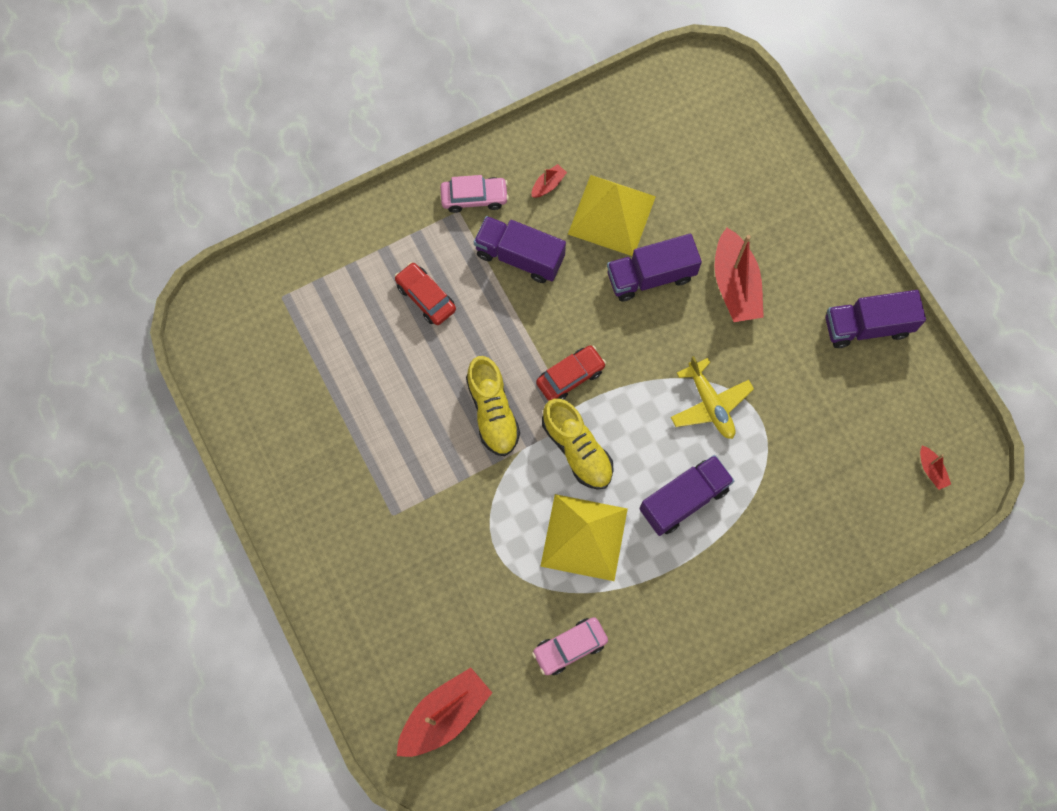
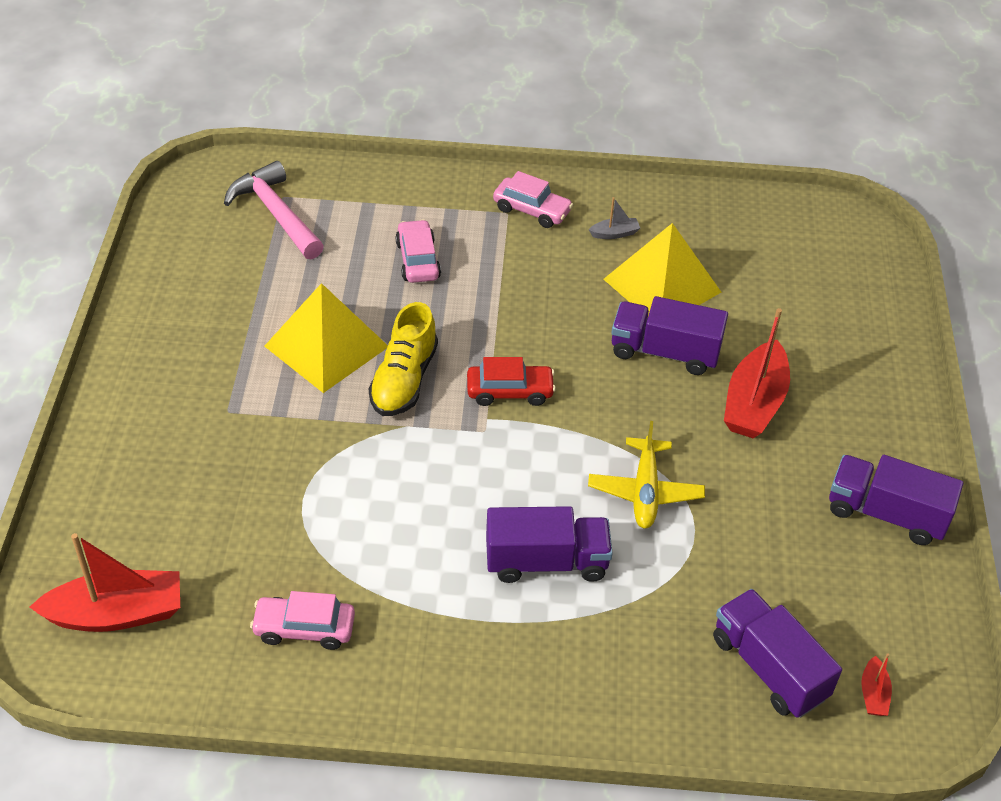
camera: 30 degrees right, 25 degrees down
red car [394,262,456,325] -> pink car [395,219,441,283]
purple truck [474,216,566,283] -> purple truck moved to [713,589,842,718]
red boat [532,164,567,198] -> grey boat [589,197,640,239]
yellow pyramid [540,494,628,581] -> yellow pyramid moved to [264,283,388,393]
yellow shoe [542,398,614,490] -> none
none -> pink hammer [224,161,324,259]

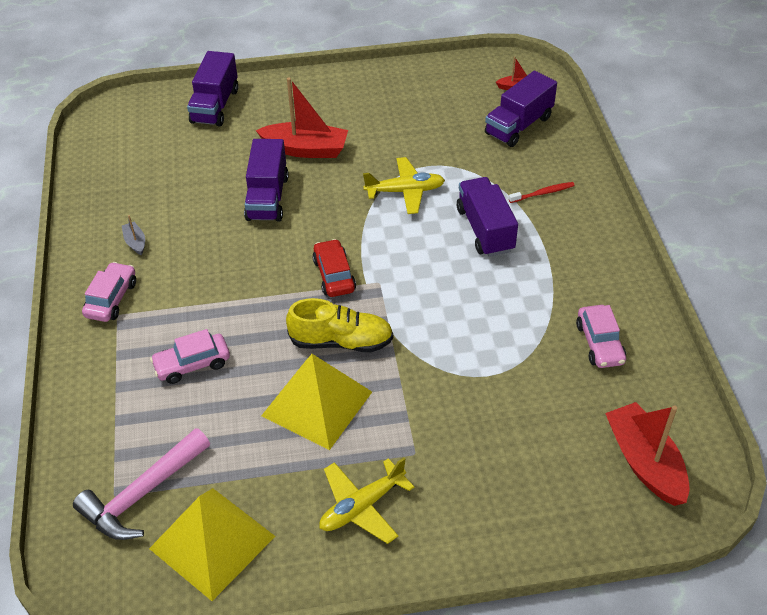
camera: 100 degrees left, 0 degrees up
yellow pyramid [603,223,721,315] -> yellow pyramid moved to [149,488,275,601]
purple truck [829,455,963,545] -> purple truck moved to [187,51,238,127]
none -> yellow plane [319,457,414,544]
none -> red toothbrush [509,182,575,203]

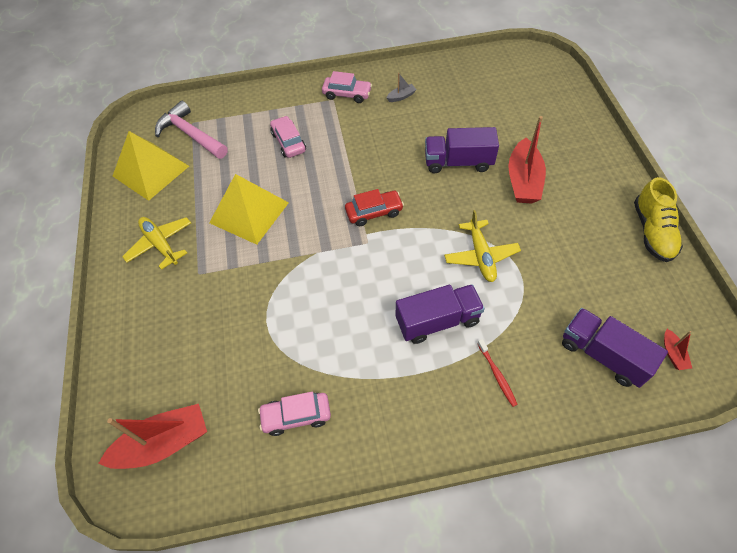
camera: 90 degrees right, 10 degrees up
purple truck [187,51,238,127] -> none
yellow shoe [286,298,393,352] -> yellow shoe moved to [634,177,683,262]

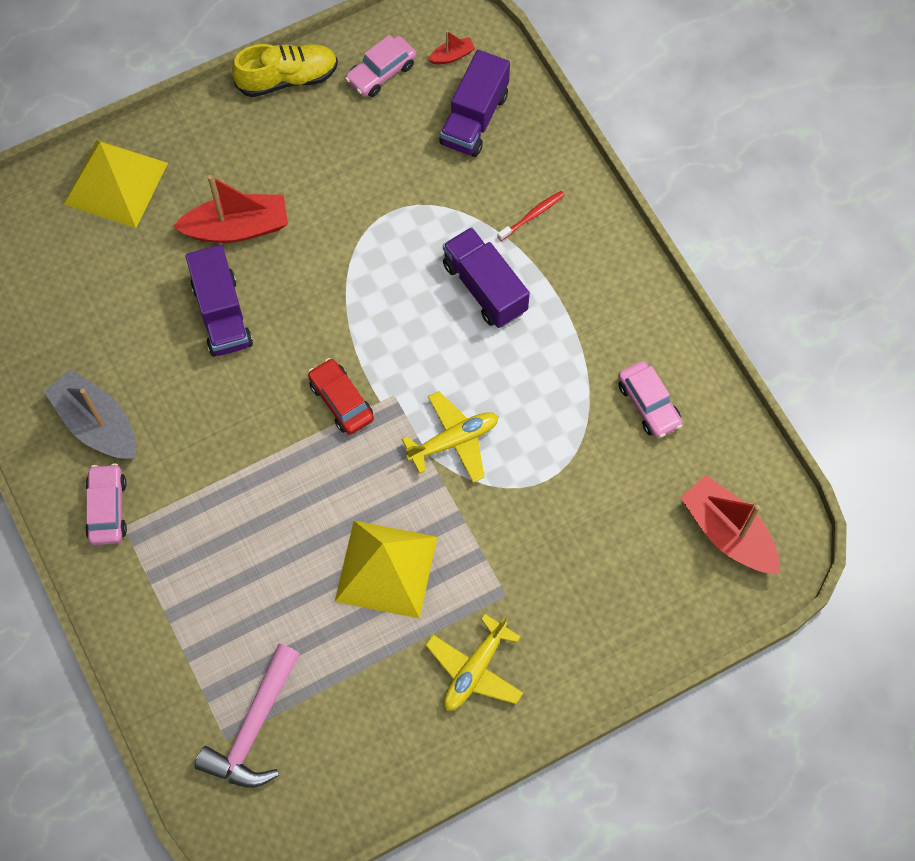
camera: 110 degrees left, 10 degrees up
yellow pyramid [113,131,189,201] -> yellow pyramid moved to [64,140,168,228]
pink car [270,116,306,158] -> pink car moved to [345,35,416,97]
grey boat [386,73,417,102] -> grey boat [44,369,136,459], size x2.22
yellow plane [444,210,521,282] -> yellow plane moved to [402,391,499,483]

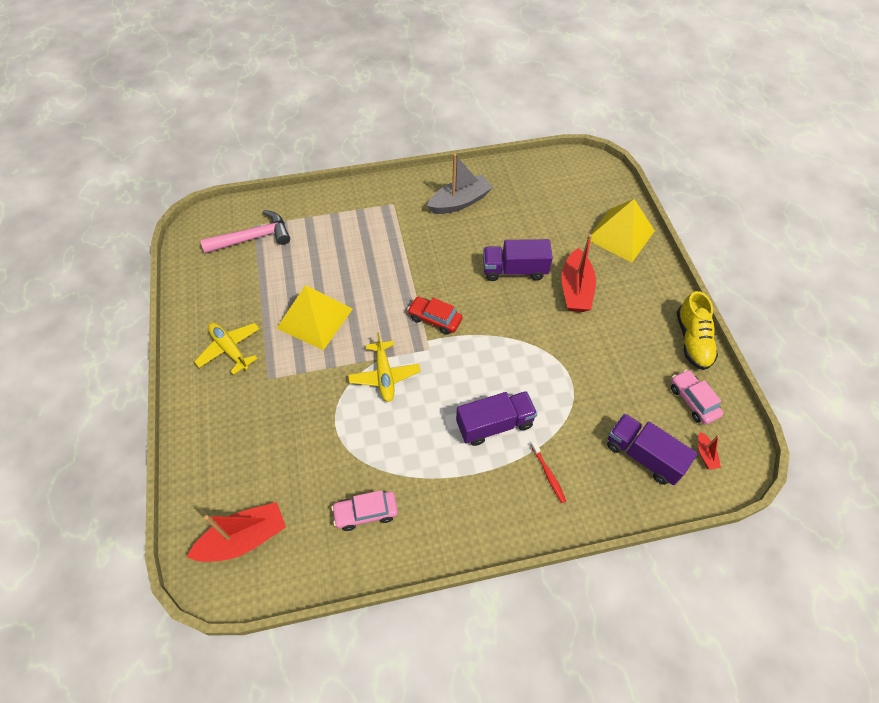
camera: 105 degrees right, 10 degrees down
pink car [85,463,127,545] -> none
pink hammer [194,644,300,788] -> pink hammer turned 120 degrees clockwise [200,210,290,254]
red car [308,358,374,435] -> red car turned 135 degrees counterclockwise [407,297,462,335]

